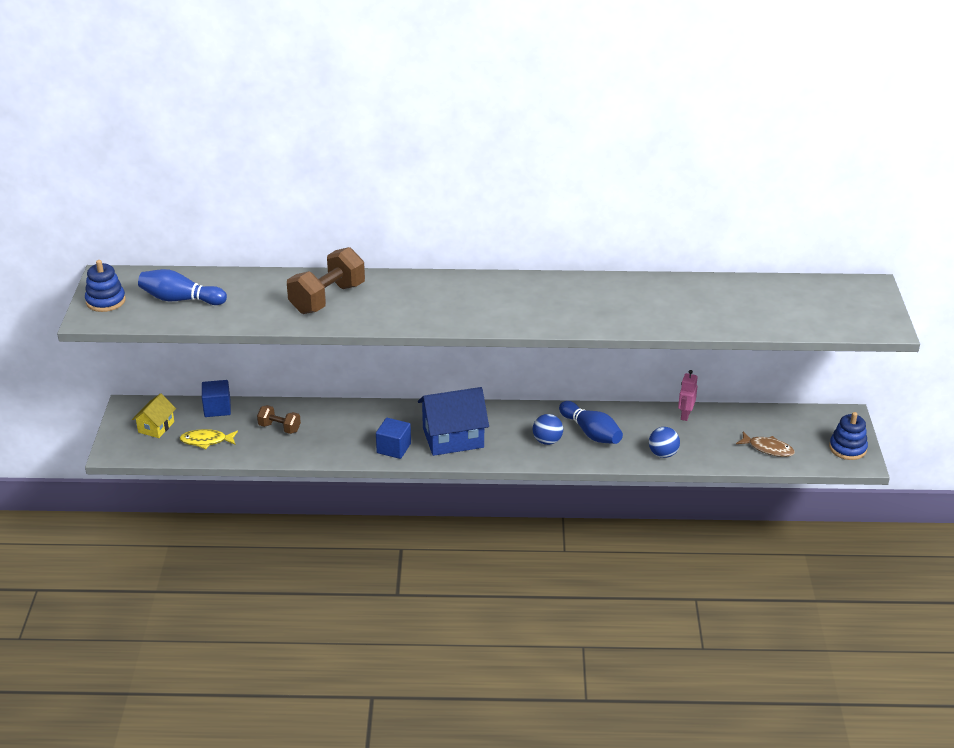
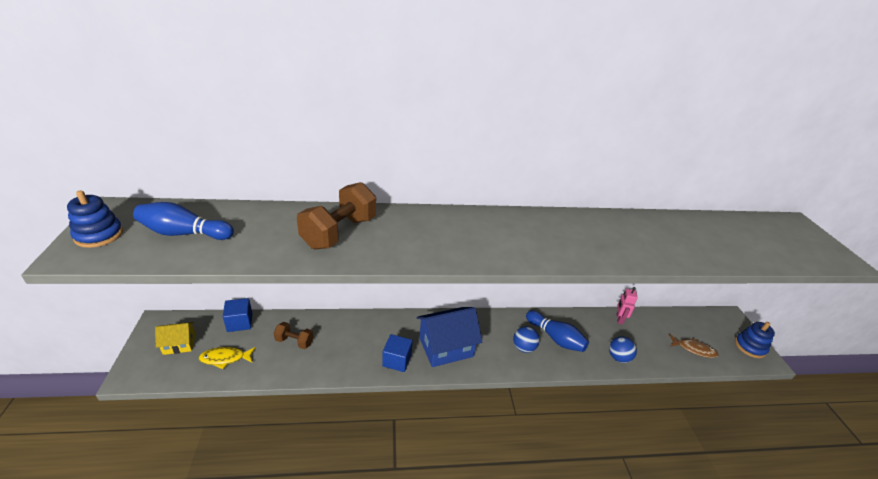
camera: 10 degrees left, 0 degrees up
yellow house [132,393,176,438] -> yellow house turned 60 degrees clockwise [155,322,196,355]

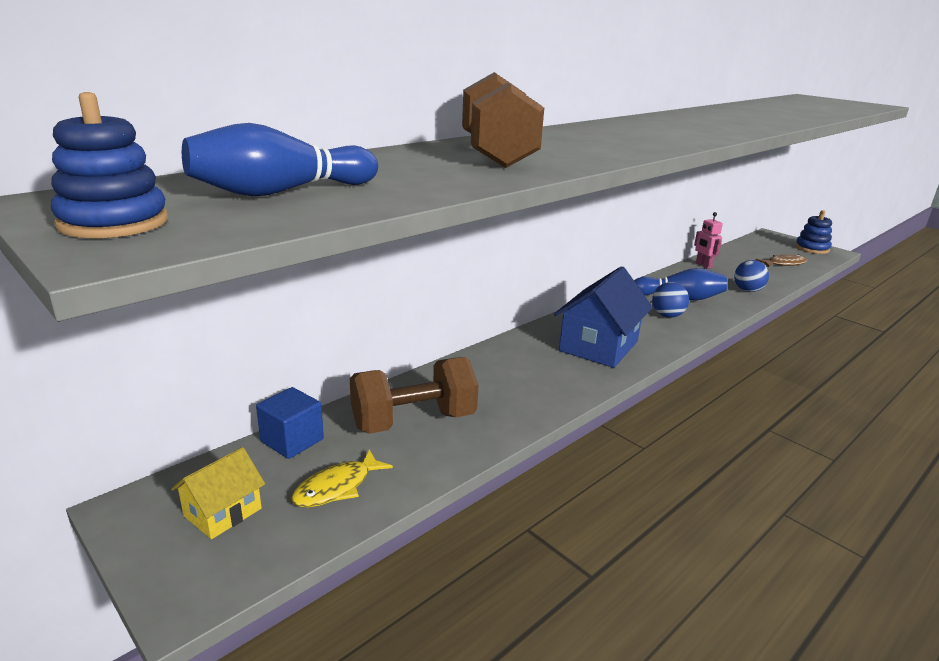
camera: 35 degrees left, 10 degrees down
brown dumbbell [274,322,314,349] -> brown dumbbell [350,357,479,434], size x1.82
blue cube [382,334,413,372] -> none

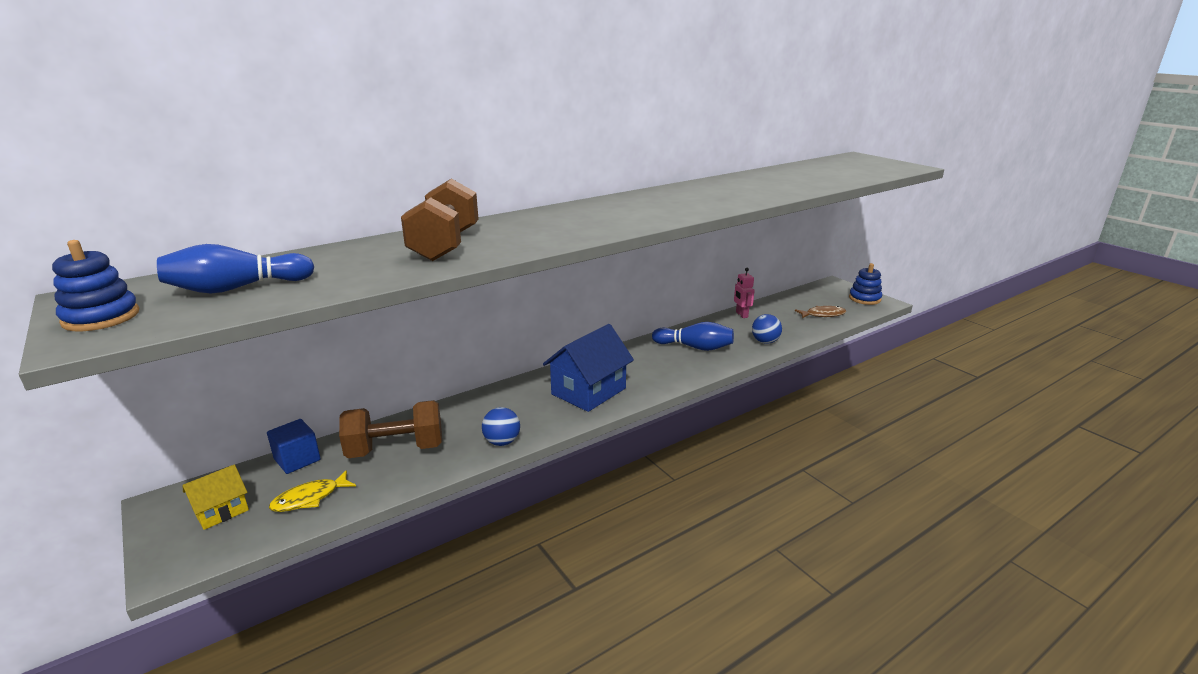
camera: 10 degrees right, 0 degrees up
blue ball [652,282,689,318] -> blue ball moved to [482,407,520,446]

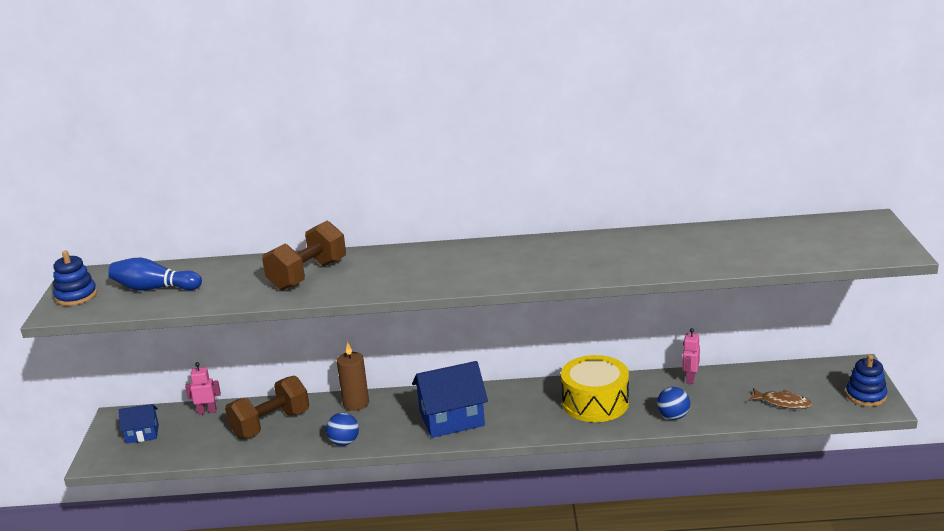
camera: 35 degrees right, 0 degrees up
yellow house [183,464,249,530] -> blue house [119,404,159,444]
blue cube [267,419,321,474] -> pink robot [185,362,221,415]
yellow fish [269,470,356,512] -> none
brown dumbbell [339,400,442,458] -> brown dumbbell turned 60 degrees counterclockwise [225,376,309,439]
blue bowling pin [652,322,734,351] -> yellow drum [561,355,629,422]
none -> brown candle [337,342,369,411]

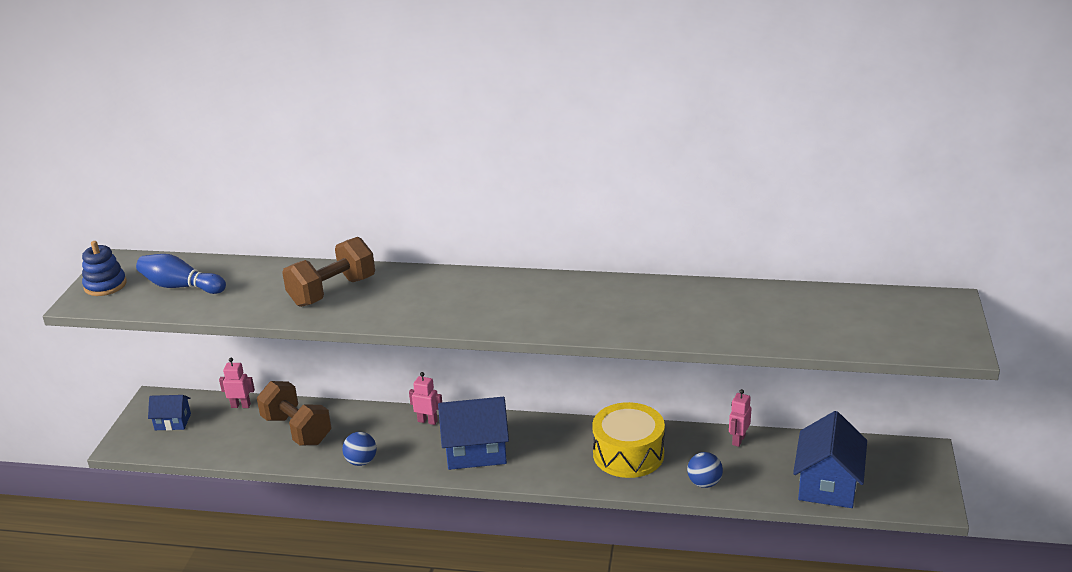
camera: 10 degrees right, 5 degrees up
brown dumbbell [225,376,309,439] -> brown dumbbell turned 75 degrees clockwise [257,381,332,445]
brown candle [337,342,369,411] -> none
brown fish [748,388,812,409] -> blue house [793,411,867,508]
blue stacking toy [846,354,887,407] -> none
none -> pink robot [409,372,442,425]

